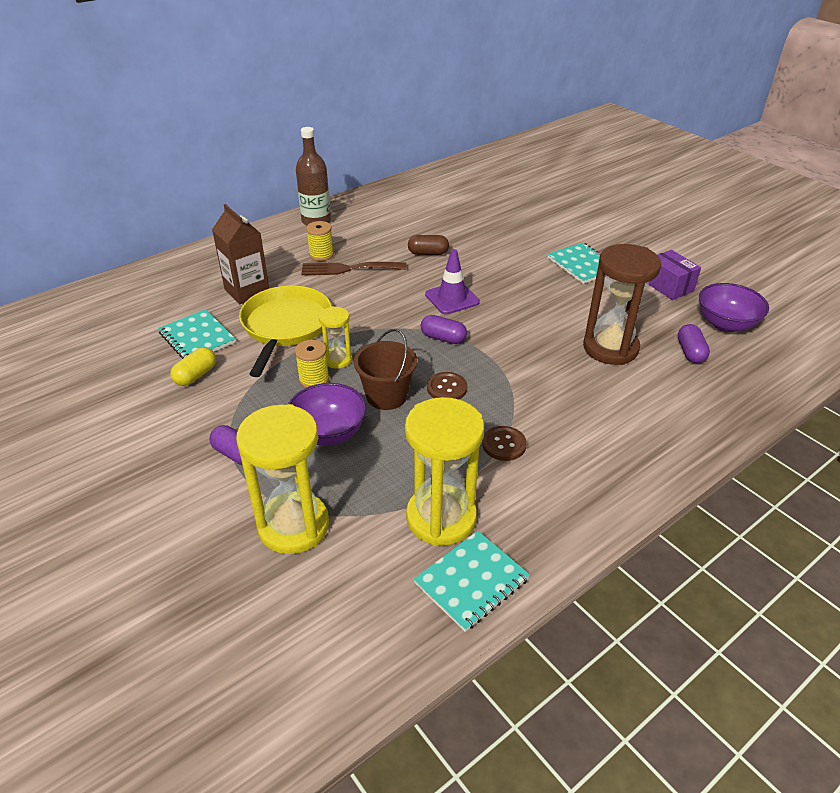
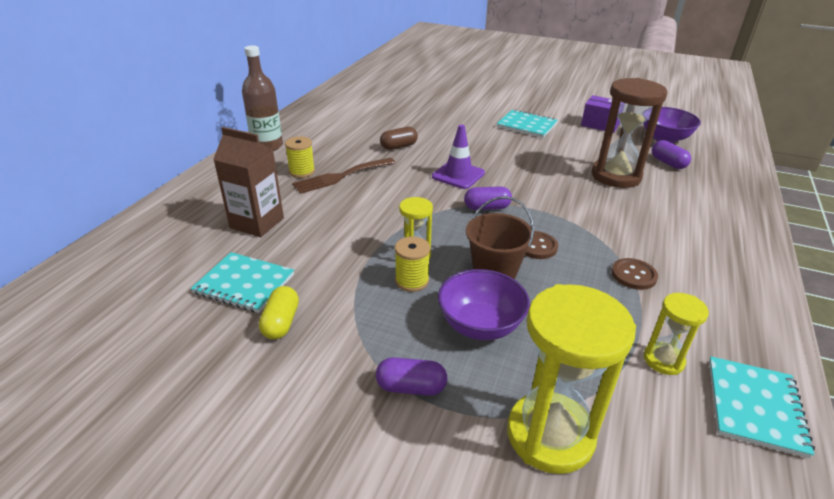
camera: 30 degrees left, 5 degrees down
yellow pan [239,285,332,377] -> none
yellow hourglass [405,397,484,546] -> yellow hourglass [644,293,709,375], size x0.52

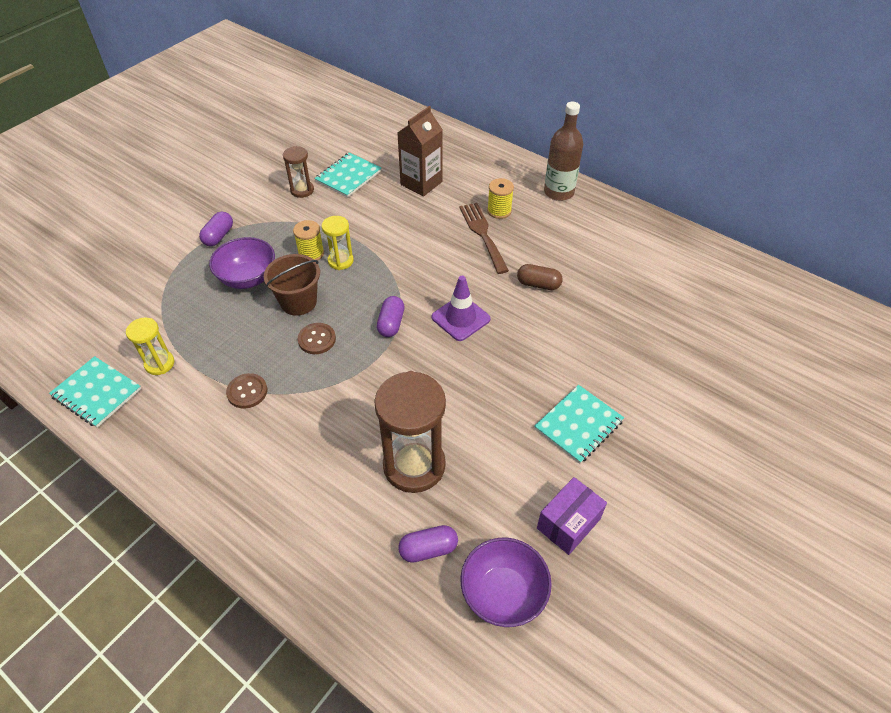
camera: 105 degrees right, 15 degrees up
yellow capsule [259,286,299,339] -> brown hourglass [283,146,314,198]
brown capsule [380,126,418,150] -> brown capsule turned 60 degrees counterclockwise [517,264,563,290]
yellow hourglass [507,284,636,474] -> none

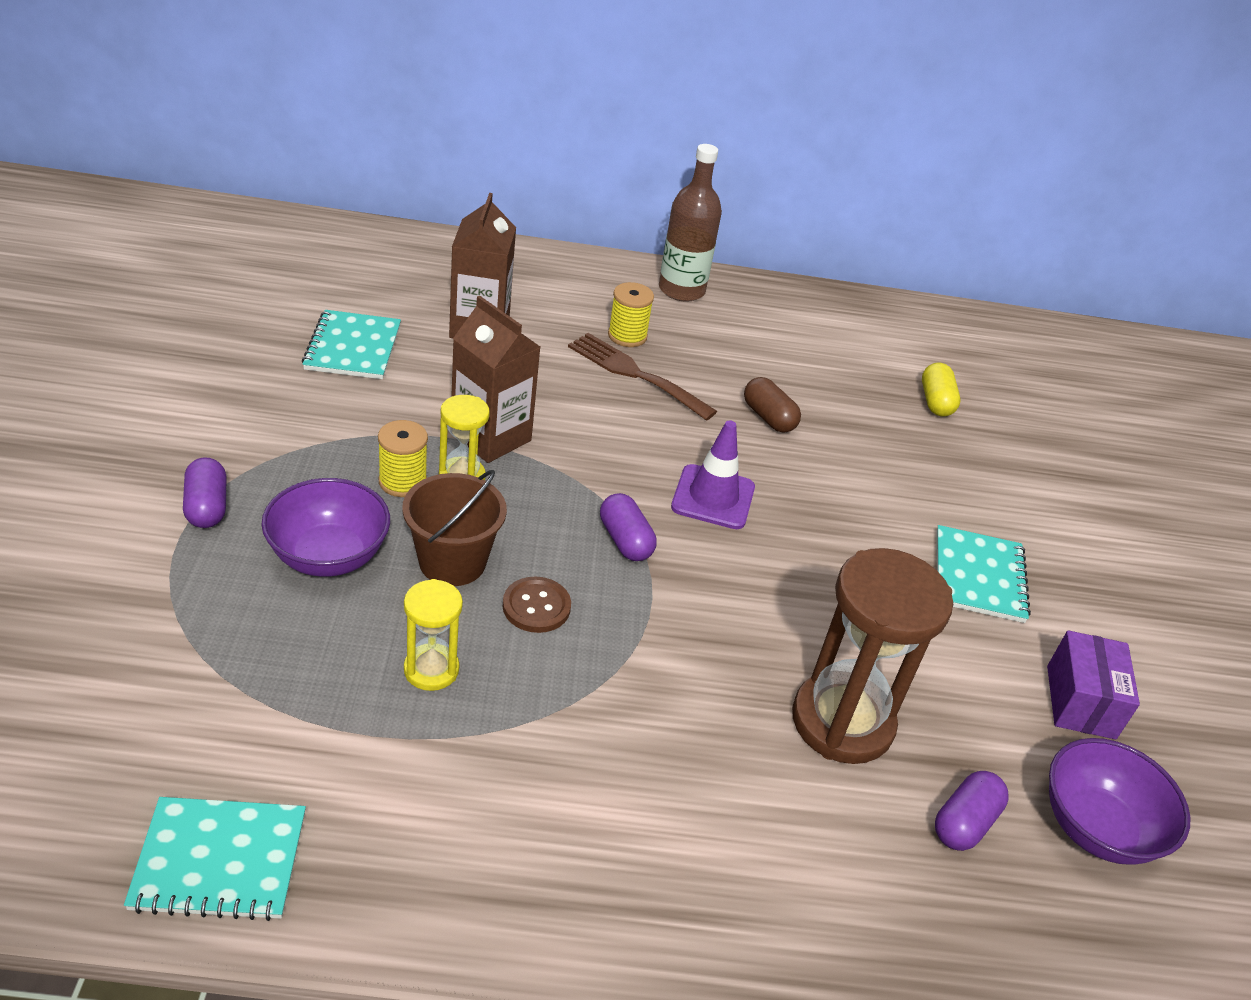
camera: 40 degrees left, 10 degrees down
yellow hourglass [126,318,174,375] -> yellow hourglass moved to [404,579,463,691]
brown button [226,373,267,409] -> none
brown hourglass [283,146,314,198] -> none
brown capsule [517,264,563,290] -> brown capsule turned 75 degrees clockwise [744,377,801,433]
none -> brown carton [450,296,540,463]
none -> yellow capsule [922,363,960,416]

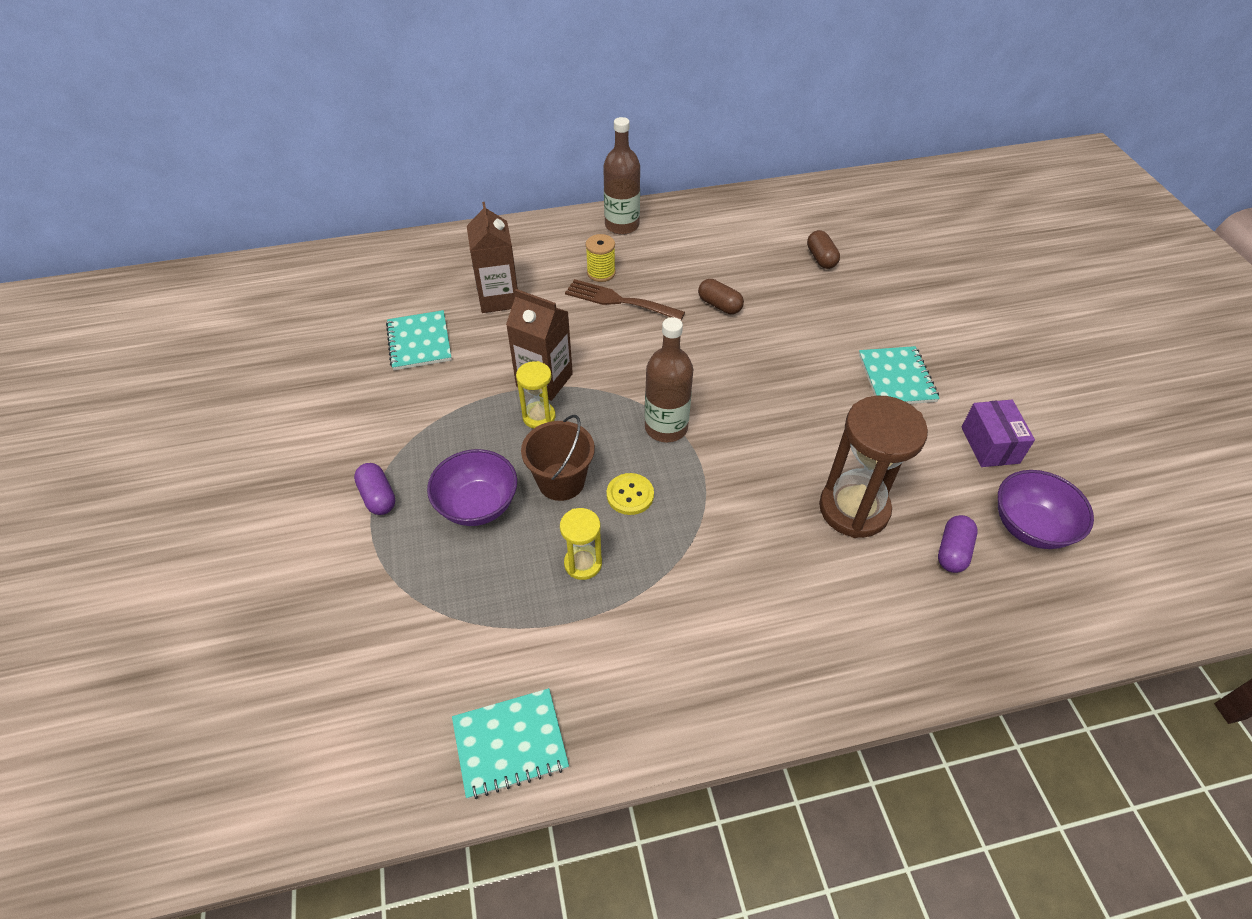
camera: 10 degrees left, 10 degrees up
yellow spool [378,420,428,497] -> none
brown button [502,577,571,633] -> yellow button [607,473,654,515]
purple capsule [600,493,657,561] -> brown bottle [645,317,693,442]
purple traffic cone [671,420,755,529] -> none
yellow capsule [922,363,960,416] -> brown capsule [807,230,840,269]

